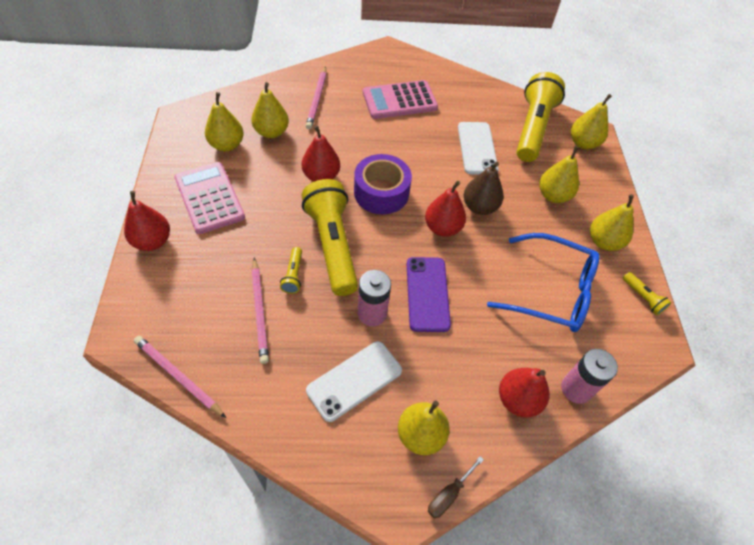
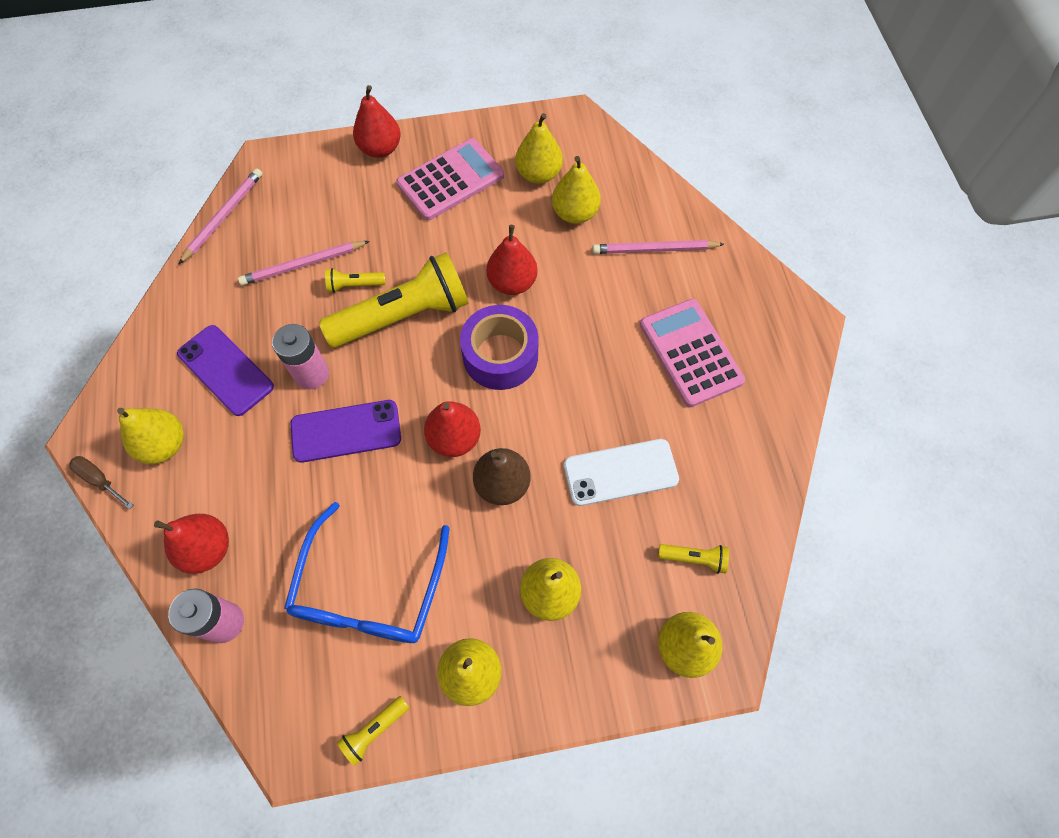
camera: 85 degrees right, 10 degrees up
white phone [306,341,402,422] -> purple phone [177,325,274,416]
yellow flashlight [516,72,565,162] -> yellow flashlight [658,544,729,574], size x0.42

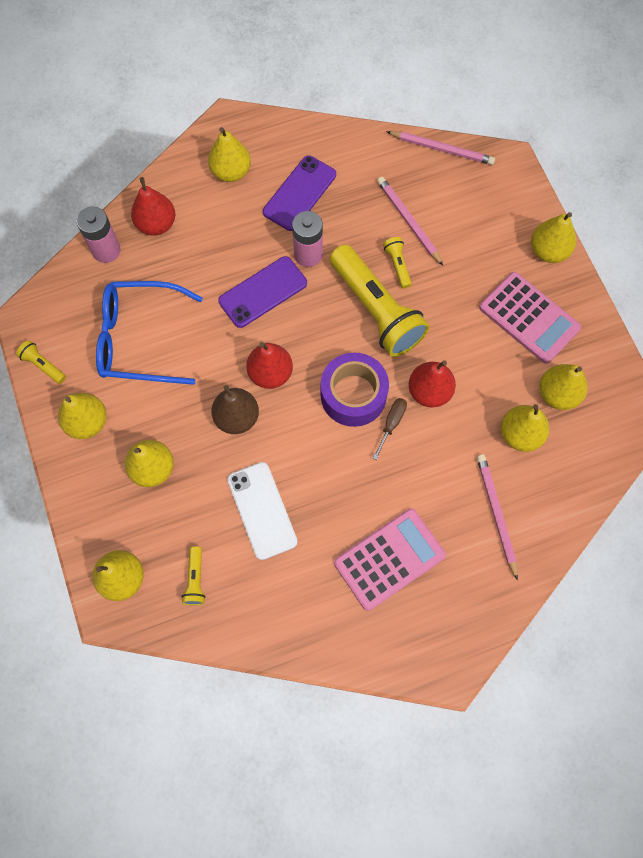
camera: 80 degrees right, 5 degrees up
brown screwdriver [69,456,133,509] -> brown screwdriver moved to [373,398,407,460]
purple phone [290,400,401,463] -> purple phone turned 75 degrees clockwise [218,256,307,328]
red pear [353,85,401,158] -> yellow pear [531,212,576,263]

